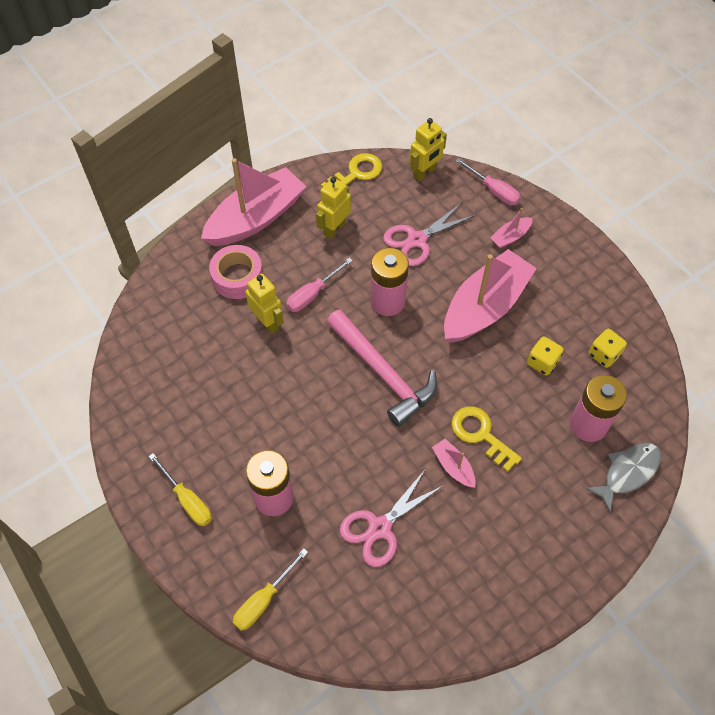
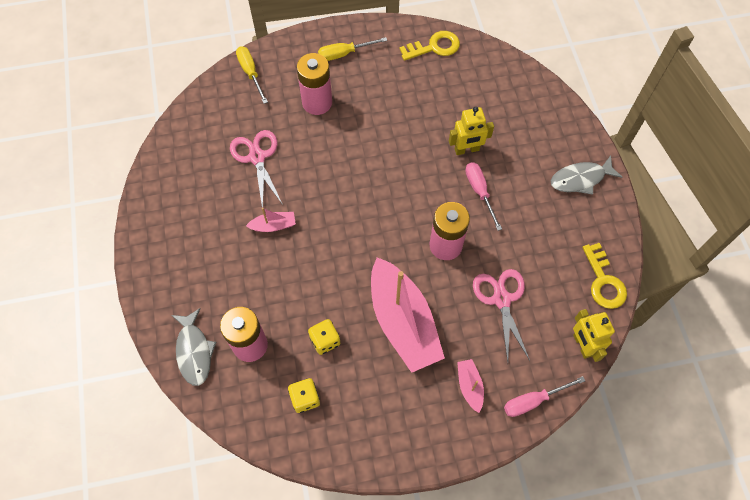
camera: 115 degrees right, 5 degrees up
pink boat [201,158,306,246] -> grey fish [551,155,622,195]
pink tape [209,245,263,299] -> none
yellow robot [316,177,351,239] -> none
pink hammer [327,309,437,427] -> none
yellow key [451,406,522,472] -> yellow key moved to [399,31,460,61]

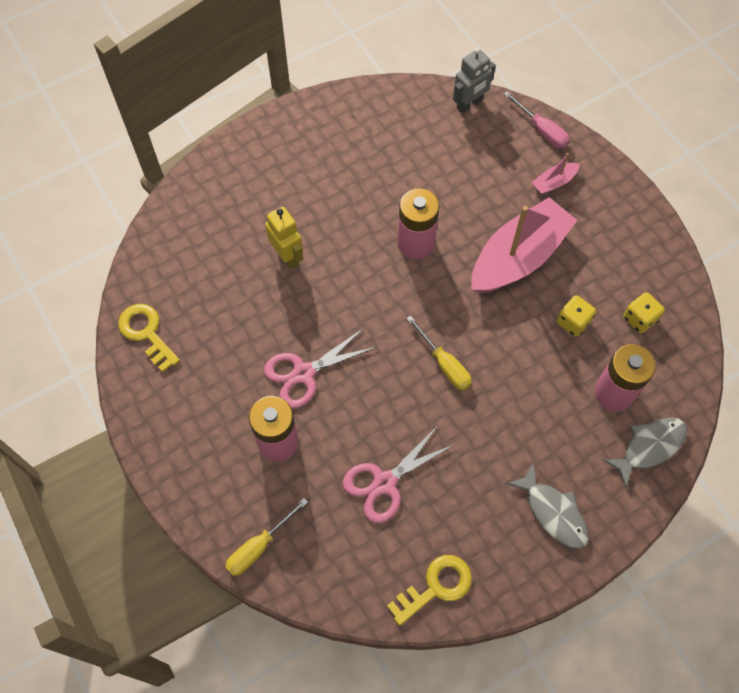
camera: 110 degrees left, 0 degrees up
pink boat [246,208,296,232] -> none
yellow screwdriver [318,37,387,61] -> yellow screwdriver moved to [406,316,472,391]
pink screwdriver [465,162,502,231] -> none
pink scissors [473,269,530,362] -> pink scissors moved to [264,328,377,408]
grey fish [551,155,622,195] -> grey fish moved to [507,464,589,549]
yellow robot [573,309,615,362] -> grey robot [453,48,496,114]
yellow key [582,243,627,309] -> yellow key moved to [387,555,472,626]

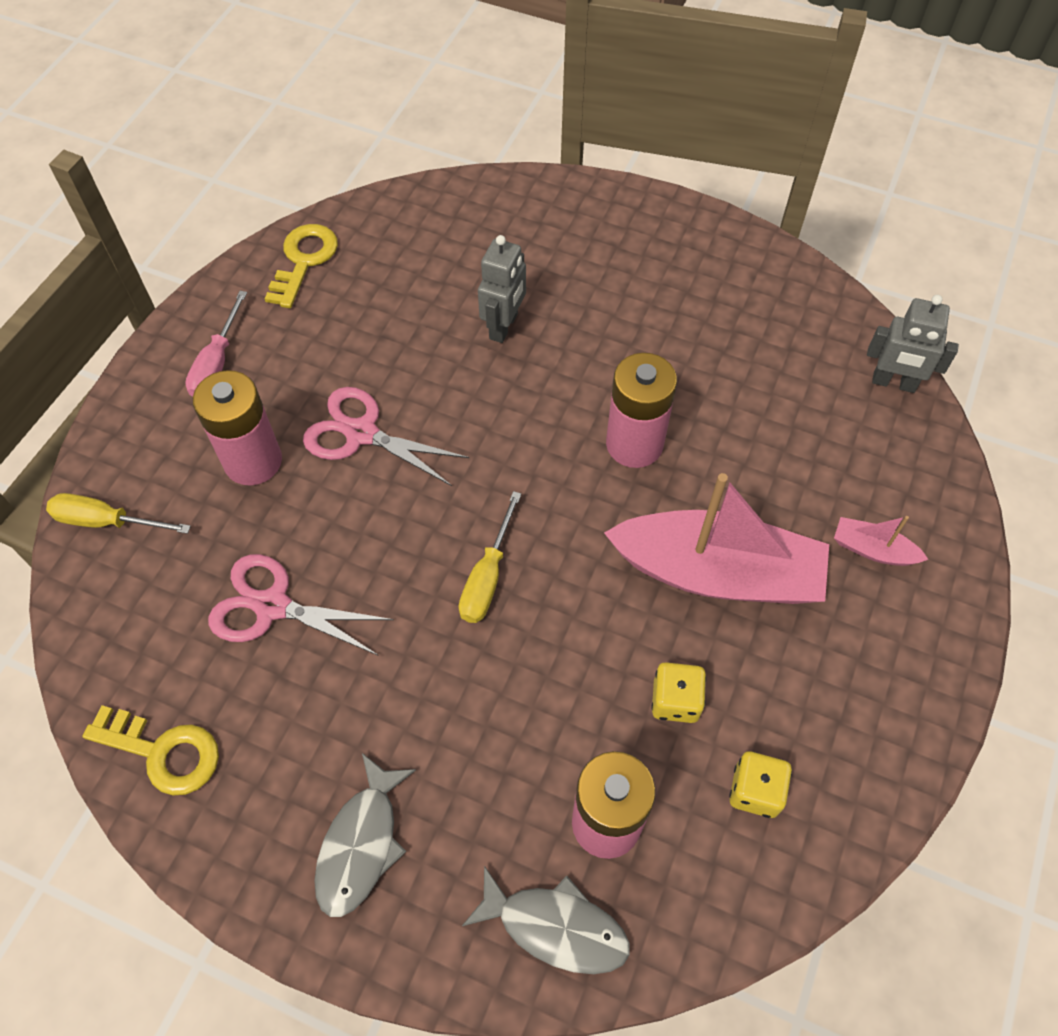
camera: 55 degrees right, 5 degrees down
yellow robot [265,207,303,269] -> grey robot [478,235,526,343]
pink screwdriver [503,92,570,148] -> pink screwdriver moved to [185,291,247,397]

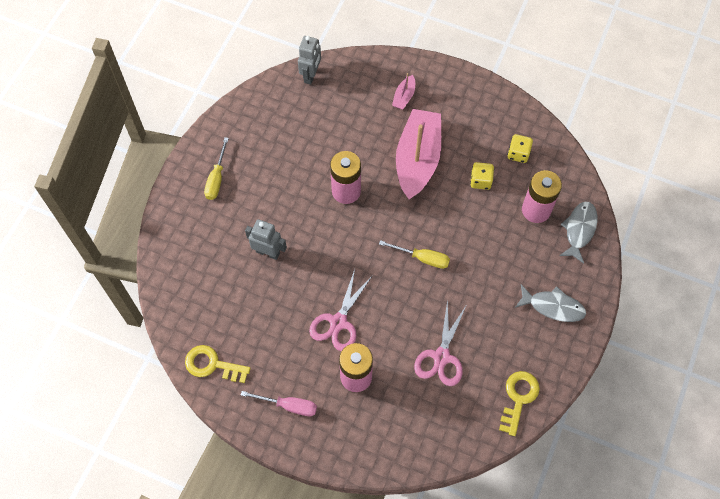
camera: 90 degrees left, 5 degrees up
yellow screwdriver [46,493,191,534] -> yellow screwdriver moved to [204,137,229,200]

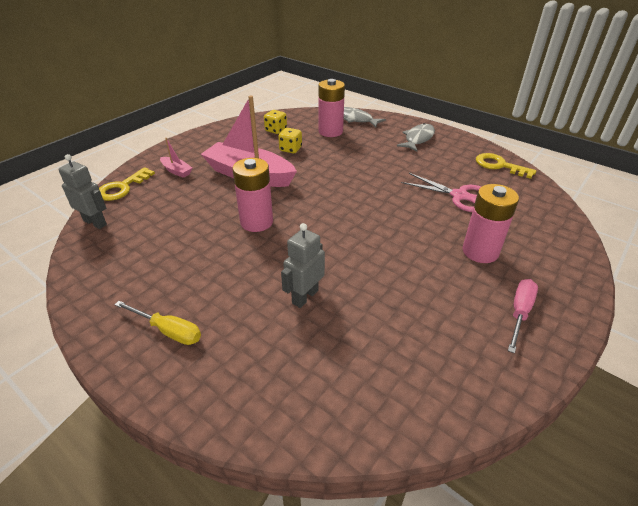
camera: 75 degrees left, 25 degrees down
yellow key [185,345,251,383] -> yellow key moved to [99,167,155,201]
pink scissors [309,269,373,351] -> none
yellow screwdriver [379,240,450,269] -> none

